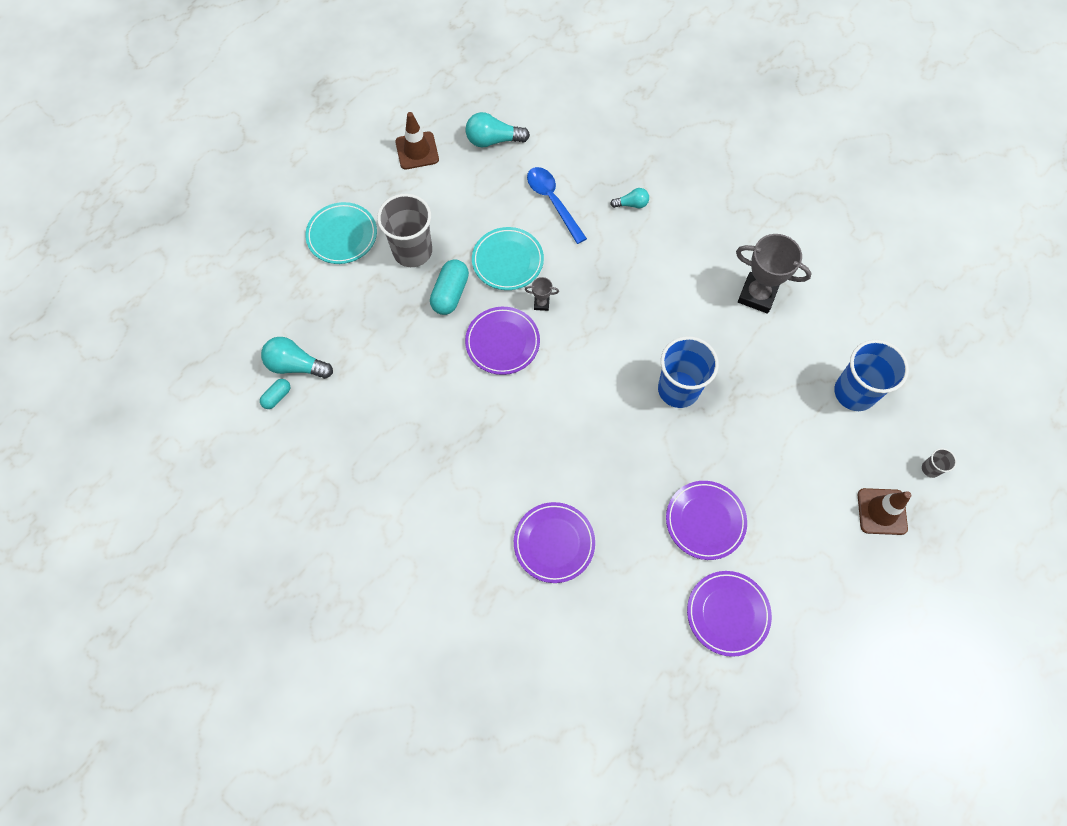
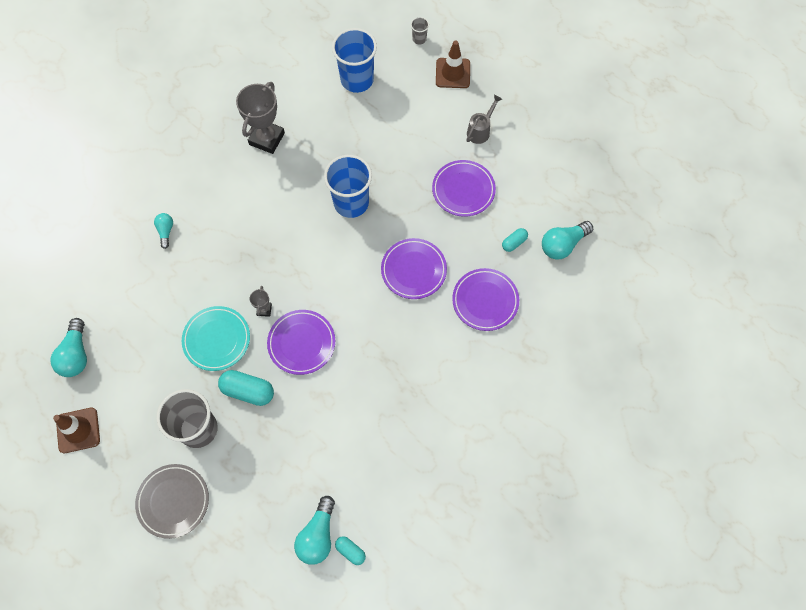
camera: 90 degrees left, 0 degrees up
turquoise plate [305,202,377,264] -> grey plate [135,464,209,539]
blue spoon [527,167,587,244] -> none
purple plate [687,571,772,657] -> purple plate moved to [381,238,447,299]
none -> grey watering can [466,95,502,144]
none -> turquoise capsule [502,228,528,252]
none -> turquoise light bulb [542,221,593,260]

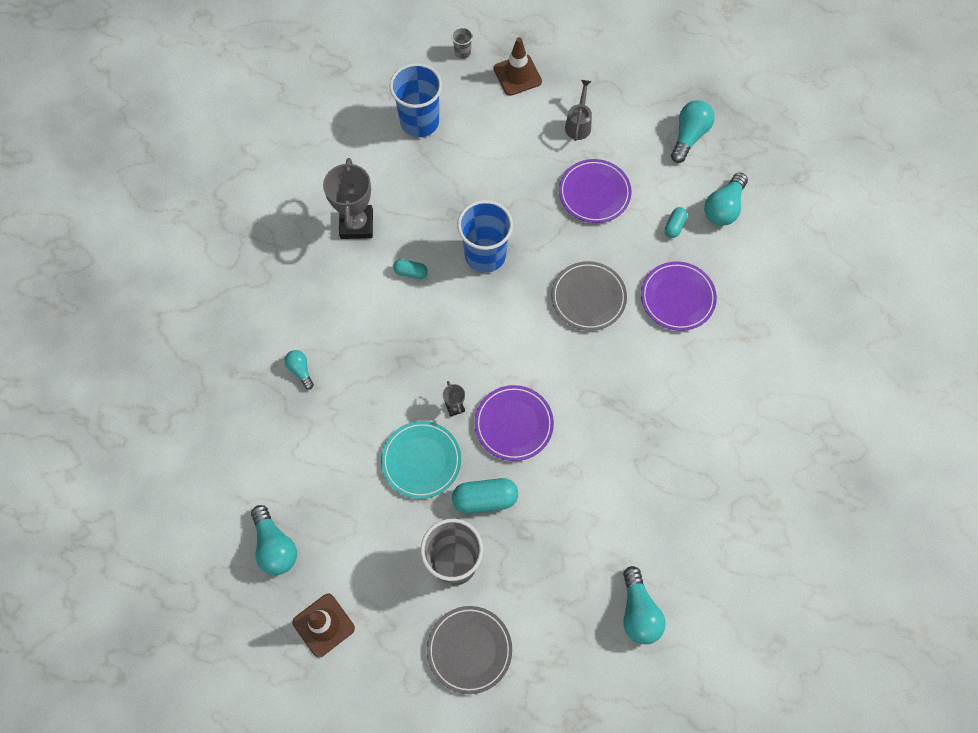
camera: 25 degrees left, 0 degrees up
turquoise capsule [335,536,366,565] -> turquoise capsule moved to [393,259,428,279]
purple plate [381,238,447,299] -> grey plate [551,261,627,331]
none -> turquoise light bulb [671,100,715,163]

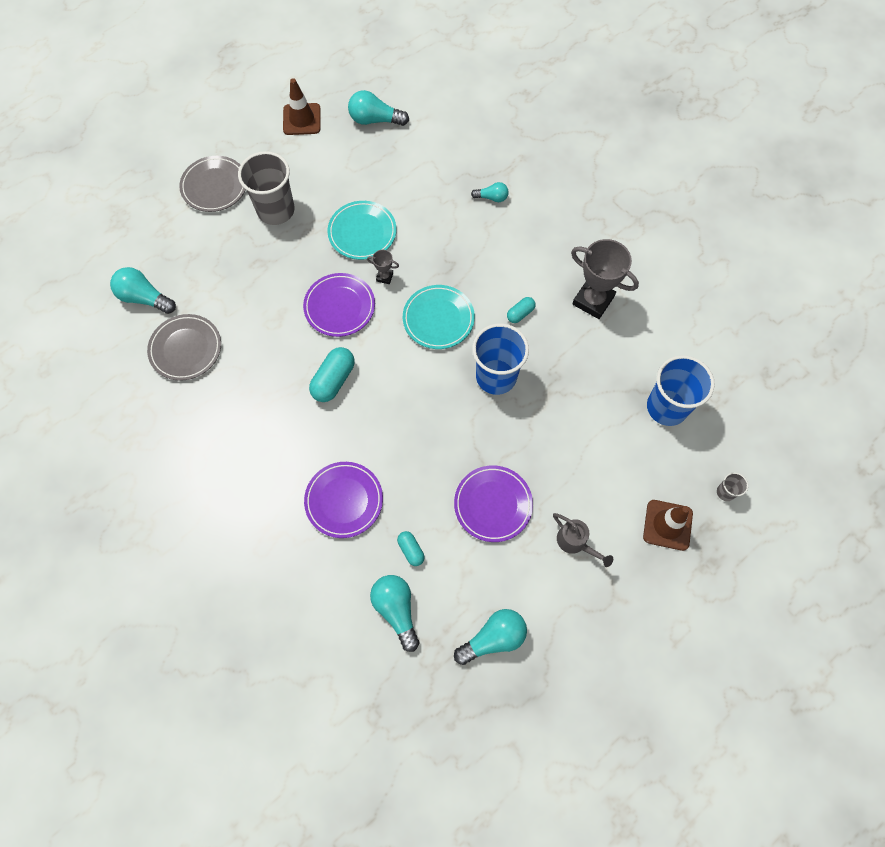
camera: 125 degrees right, 0 degrees up
turquoise capsule [452,478,518,514] -> turquoise capsule moved to [309,347,355,402]
grey plate [551,261,627,331] -> grey plate moved to [147,314,221,381]
turquoise light bulb [671,100,715,163] -> turquoise light bulb turned 90 degrees counterclockwise [454,609,527,665]
none -> turquoise plate [403,285,475,349]

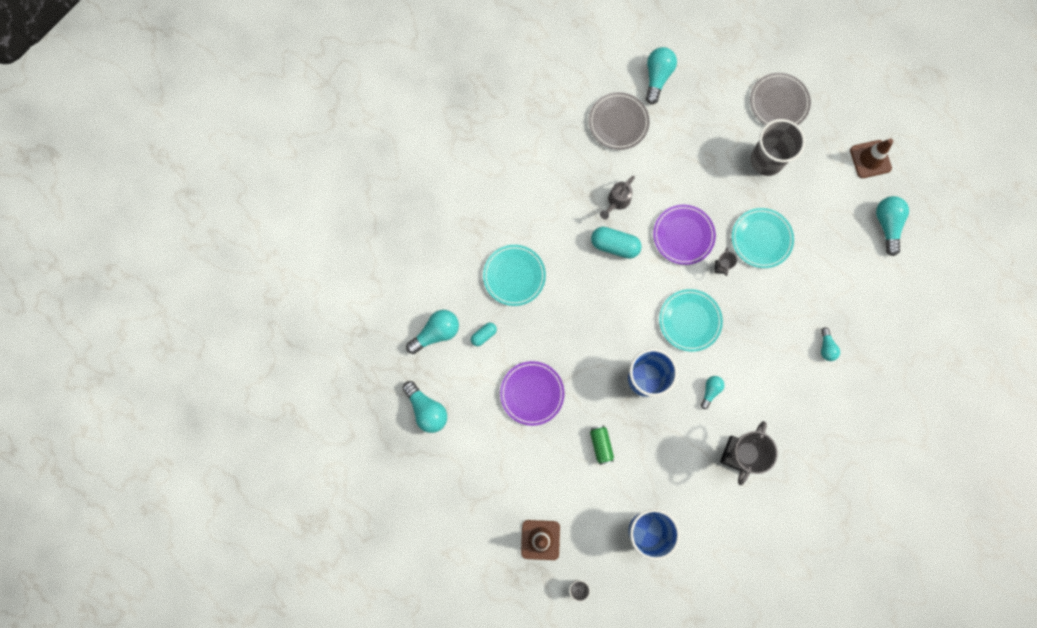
camera: 80 degrees right, 10 degrees up
purple plate [304,462,383,538] -> turquoise plate [483,245,546,306]
turquoise capsule [507,297,535,323] -> turquoise light bulb [701,376,724,409]
grey watering can [553,513,613,567] -> grey watering can moved to [600,176,635,219]
none -> green can [590,425,614,465]

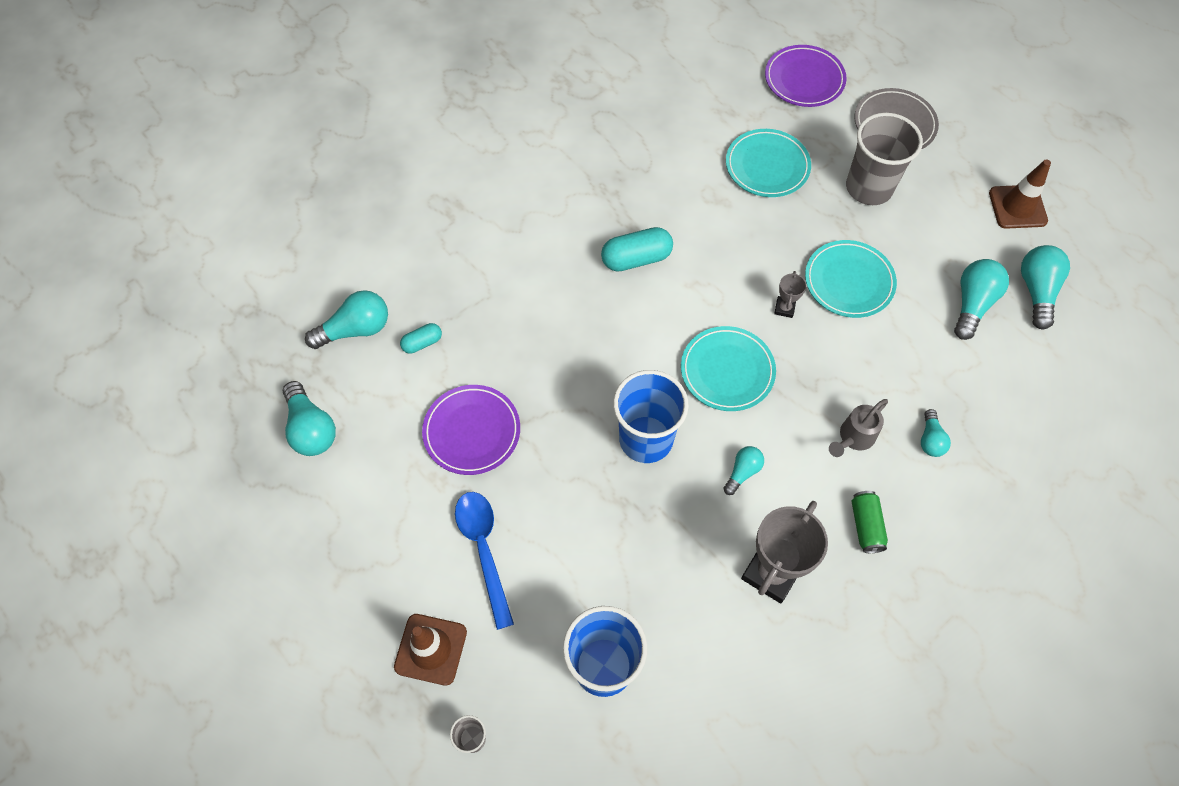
camera: 10 degrees right, 15 degrees down
turquoise plate [483,245,546,306] -> turquoise plate moved to [726,129,811,197]
grey plate [589,92,649,150] -> none
green can [590,425,614,465] -> green can moved to [852,491,888,553]
turquoise capsule [591,227,642,259] -> turquoise capsule turned 45 degrees counterclockwise [601,227,673,272]
grey watering can [600,176,635,219] -> grey watering can moved to [829,399,888,457]
turquoise light bulb [646,47,677,104] -> turquoise light bulb moved to [954,259,1009,340]
purple plate [653,205,716,265] -> purple plate moved to [765,45,847,107]
none -> blue spoon [455,492,514,630]

